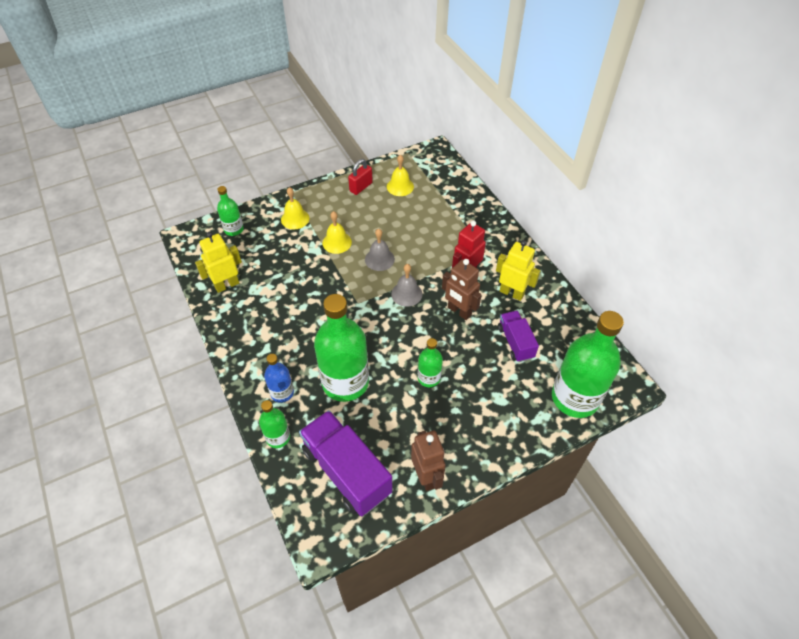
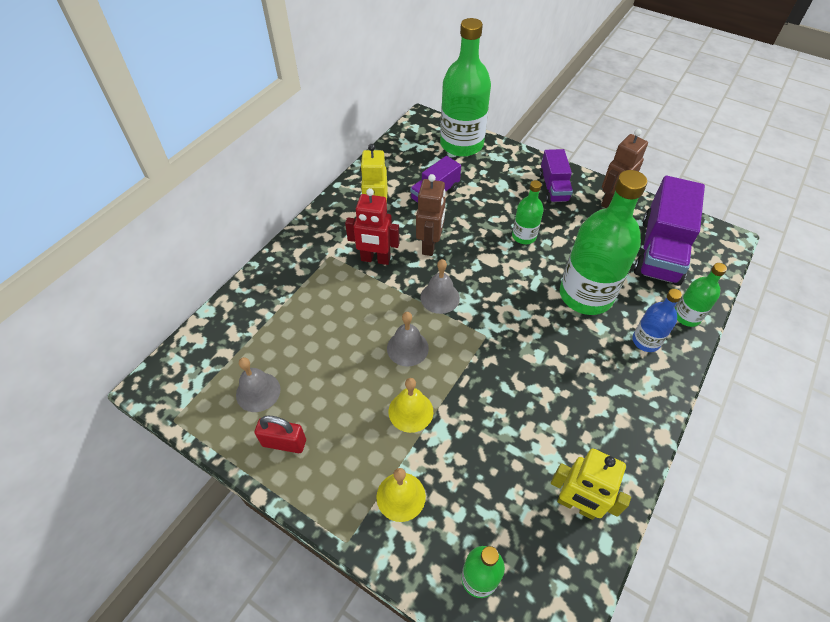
camera: 120 degrees left, 0 degrees up
yellow bell [387,154,414,196] -> grey bell [236,357,281,412]
none -> purple truck [539,149,573,203]

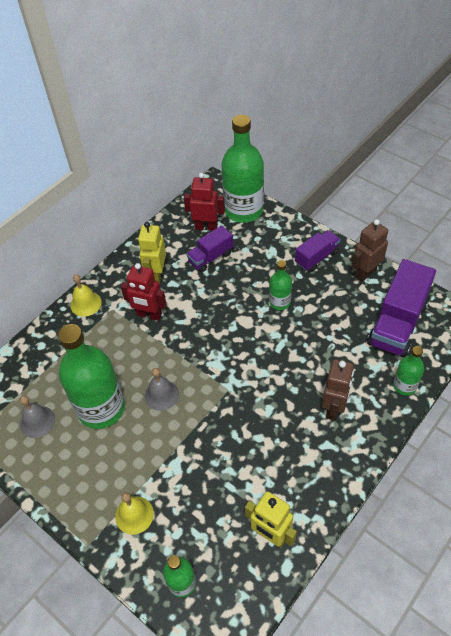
camera: 10 degrees right, 0 degrees up
red padlock [255,415,306,453] -> none
yellow bell [389,378,433,433] -> yellow bell moved to [71,274,102,317]
brown robot [416,174,446,256] -> brown robot moved to [322,359,354,421]
grey bell [420,259,460,314] -> none
purple truck [539,149,573,203] -> purple truck turned 135 degrees counterclockwise [295,230,341,272]
green bottle [560,170,647,315] -> green bottle moved to [58,324,125,429]
blue bottle [632,289,682,352] -> none
none -> red robot [184,173,225,231]

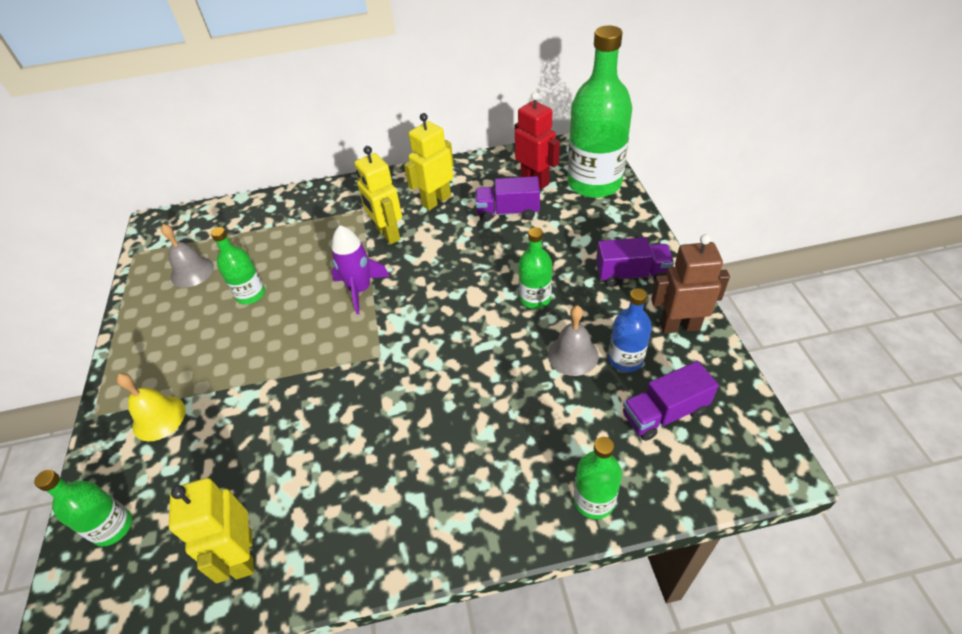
camera: 40 degrees right, 5 degrees down
green bottle [58,324,125,429] -> green bottle [211,227,265,304], size x0.49
yellow bell [71,274,102,317] -> none
red robot [121,263,166,321] -> yellow robot [354,146,402,244]
grey bell [145,368,179,411] -> grey bell moved to [548,306,599,376]
brown robot [322,359,354,421] -> none
purple truck [367,259,436,358] -> purple truck [623,361,719,441], size x0.57
none -> purple rocket [331,225,390,314]
none -> blue bottle [609,288,652,372]

